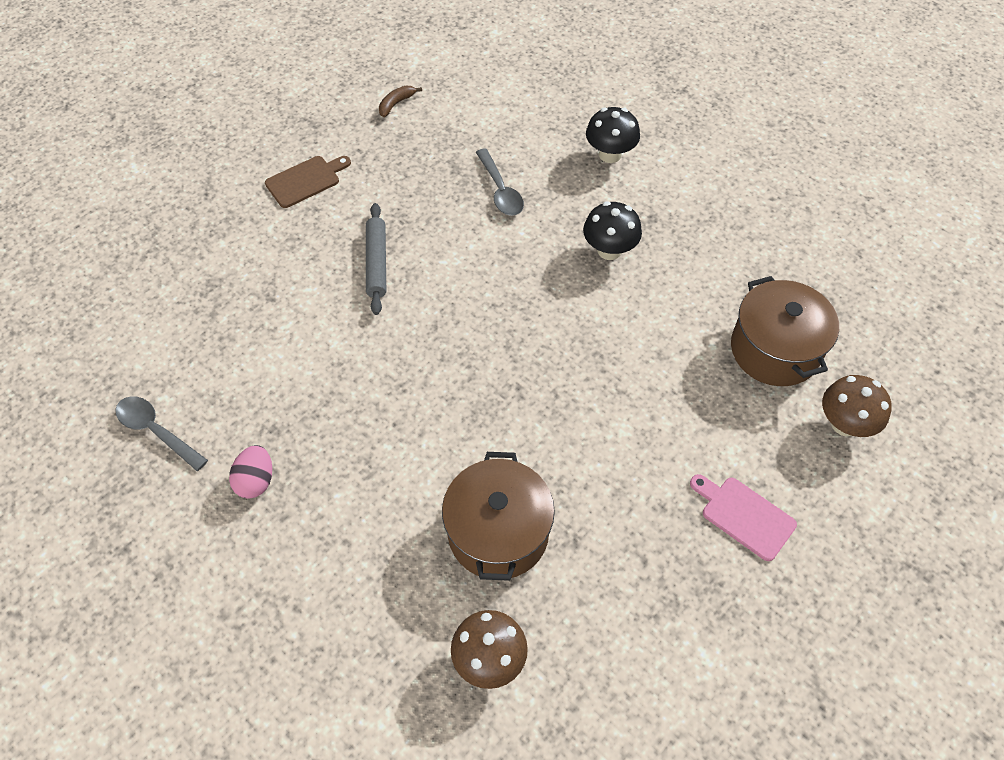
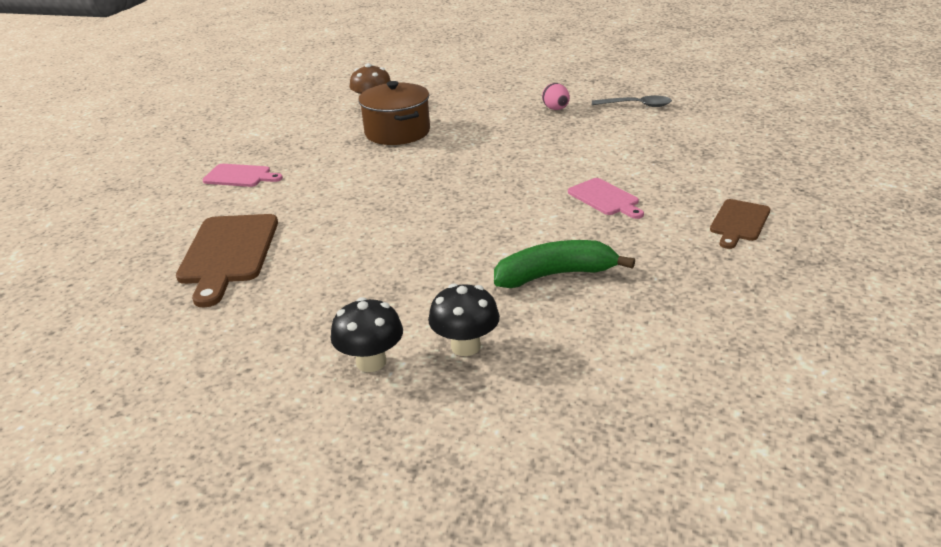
camera: 155 degrees right, 25 degrees down
grey rolling pin [366,203,386,315] -> pink cutting board [568,178,644,219]
brown banana [379,86,422,117] -> none
grey spoon [476,148,524,216] -> green banana [494,240,635,288]
black mushroom [583,201,642,260] -> black mushroom moved to [331,297,403,372]
brown pot [731,276,839,386] -> brown cutting board [176,214,278,307]
brown mushroom [822,375,892,437] -> none

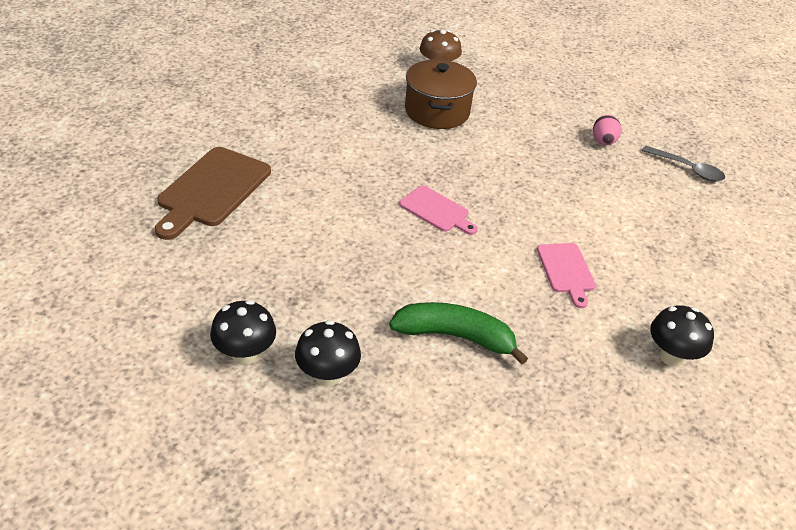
camera: 20 degrees right, 10 degrees up
pink cutting board [202,164,283,187] -> pink cutting board moved to [399,186,478,235]
brown cutting board [710,199,770,249] -> black mushroom [650,305,714,366]

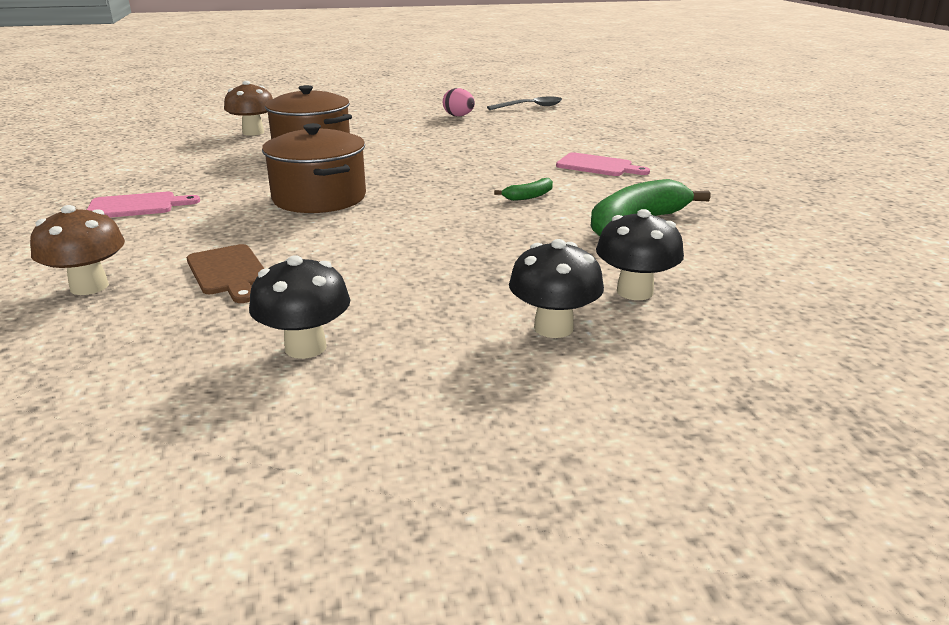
camera: 50 degrees left, 15 degrees down
brown cutting board [155,147,271,240] -> brown cutting board [187,244,265,303], size x0.58
pink cutting board [399,186,478,235] -> pink cutting board moved to [87,192,200,218]
black mushroom [650,305,714,366] -> black mushroom moved to [249,255,350,359]
none -> brown mushroom [30,205,125,295]
none -> brown pot [262,123,366,213]
none -> green banana [494,178,553,201]

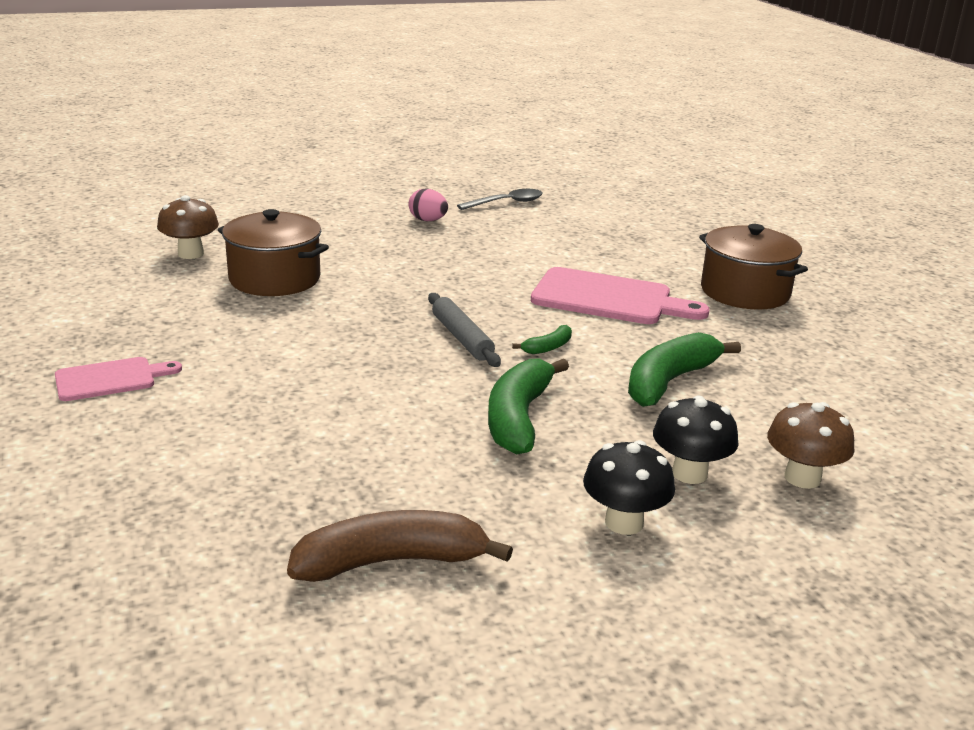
camera: 10 degrees left, 0 degrees up
brown mushroom [30,205,125,295] -> brown mushroom moved to [767,402,854,489]
brown cutting board [187,244,265,303] -> none
black mushroom [249,255,350,359] -> brown banana [287,510,513,582]
brown pot [262,123,366,213] -> brown pot moved to [699,224,808,310]
pink cutting board [556,152,650,176] -> pink cutting board [531,267,710,324], size x1.72
none -> grey rolling pin [428,293,501,367]
none -> green banana [488,359,569,455]

